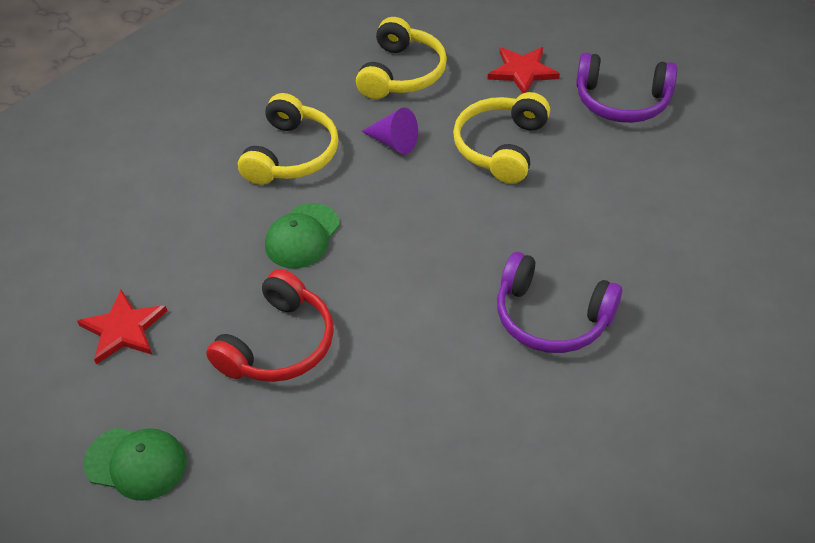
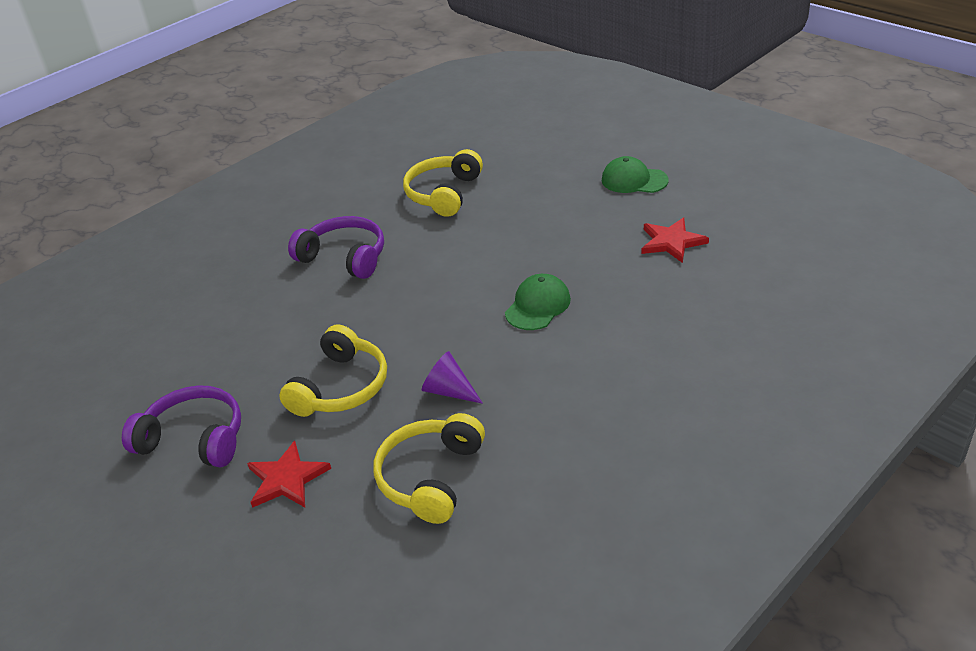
camera: 175 degrees left, 10 degrees down
red headphones [206,269,334,382] -> none
yellow headphones [238,93,339,185] -> yellow headphones moved to [403,149,483,217]

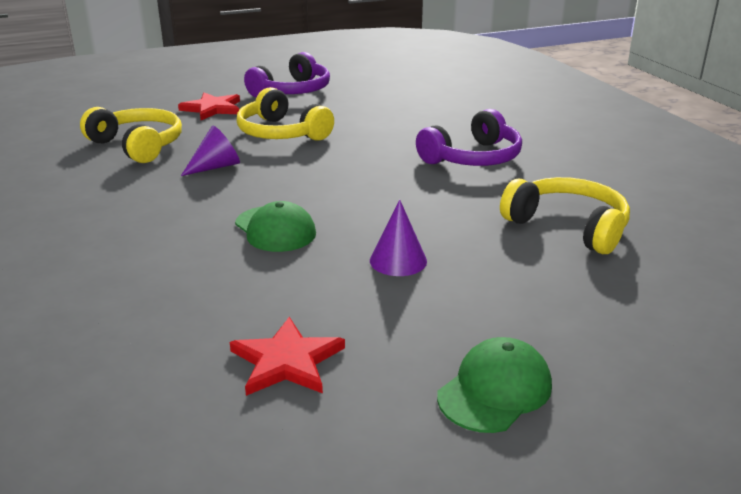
camera: 110 degrees right, 10 degrees down
none -> purple cone [370,199,427,276]

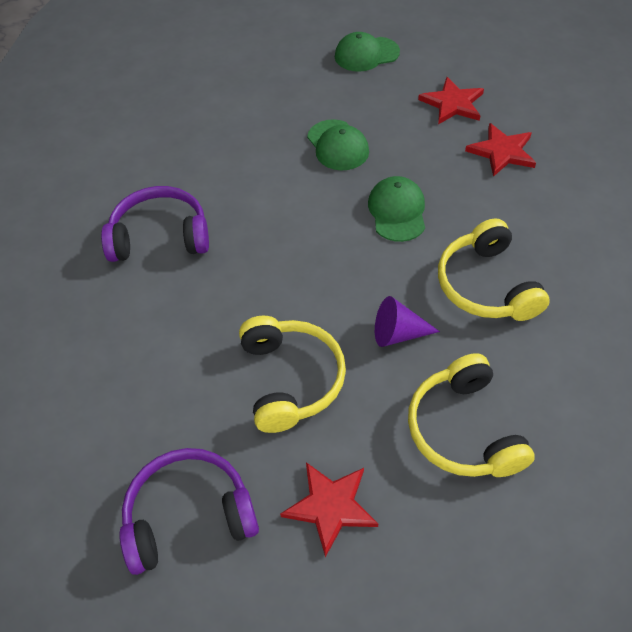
camera: 145 degrees left, 25 degrees up
purple cone [370,199,427,276] -> green cap [307,119,369,170]
yellow headphones [500,177,630,254] -> yellow headphones moved to [438,218,550,321]
none -> red star [465,123,536,177]

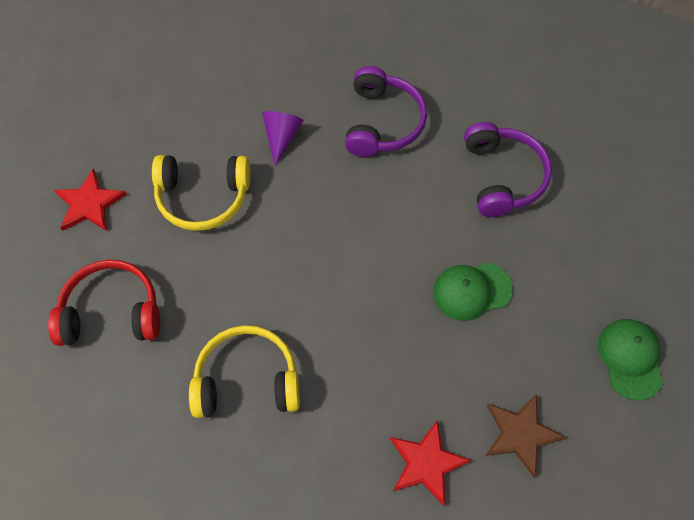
camera: 100 degrees right, 10 degrees up
purple headphones [119,448,259,575] -> purple headphones moved to [464,122,552,217]
green cap [368,176,425,242] -> none
purple cone [375,296,440,347] -> purple cone moved to [262,111,304,166]
yellow headphones [408,353,535,477] -> red headphones [48,260,160,346]
red star [418,77,484,124] -> brown star [485,395,566,477]

